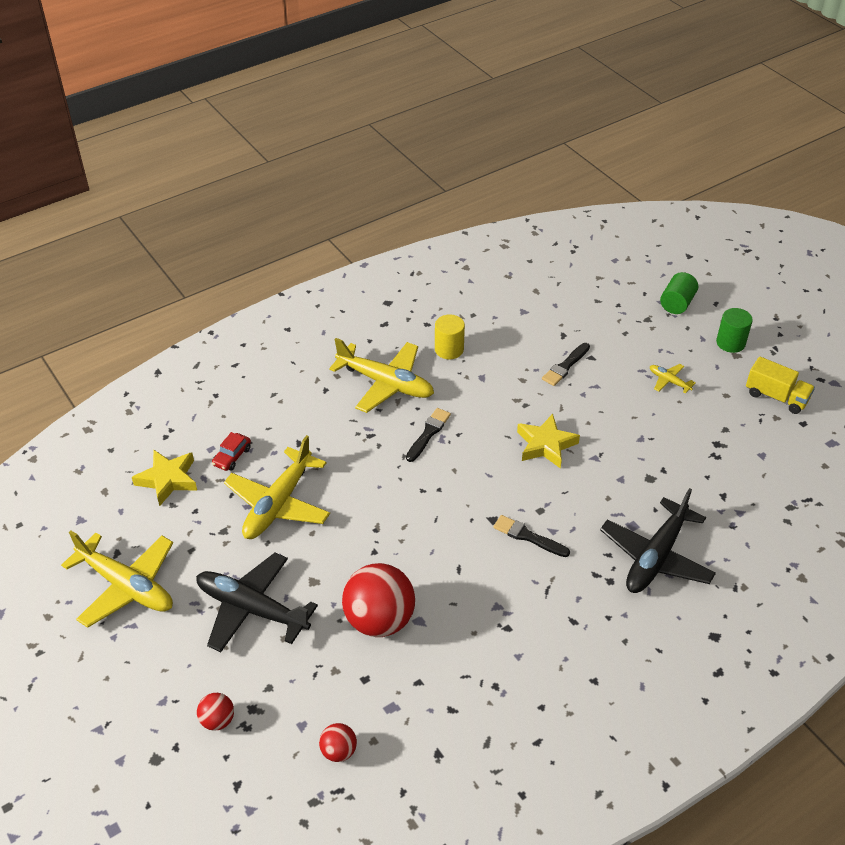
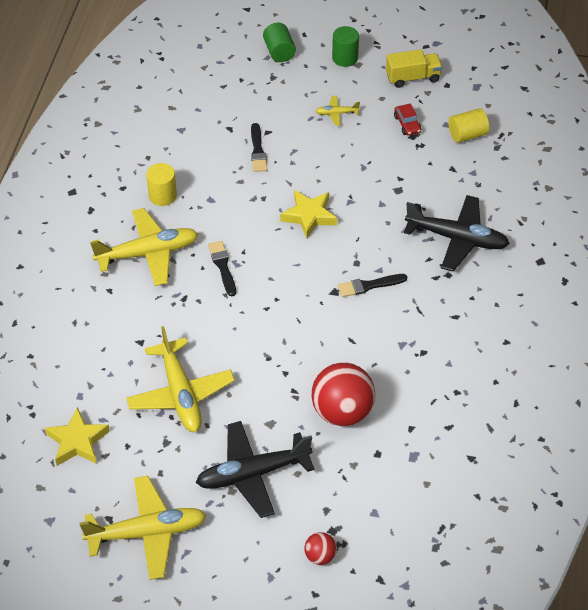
camera: 45 degrees left, 5 degrees up
red car [212,432,251,471] -> red car moved to [394,103,421,136]
red ball [319,723,357,762] -> none
black plane [600,488,716,593] -> black plane turned 60 degrees counterclockwise [404,195,510,271]
none -> yellow cylinder [449,108,489,143]

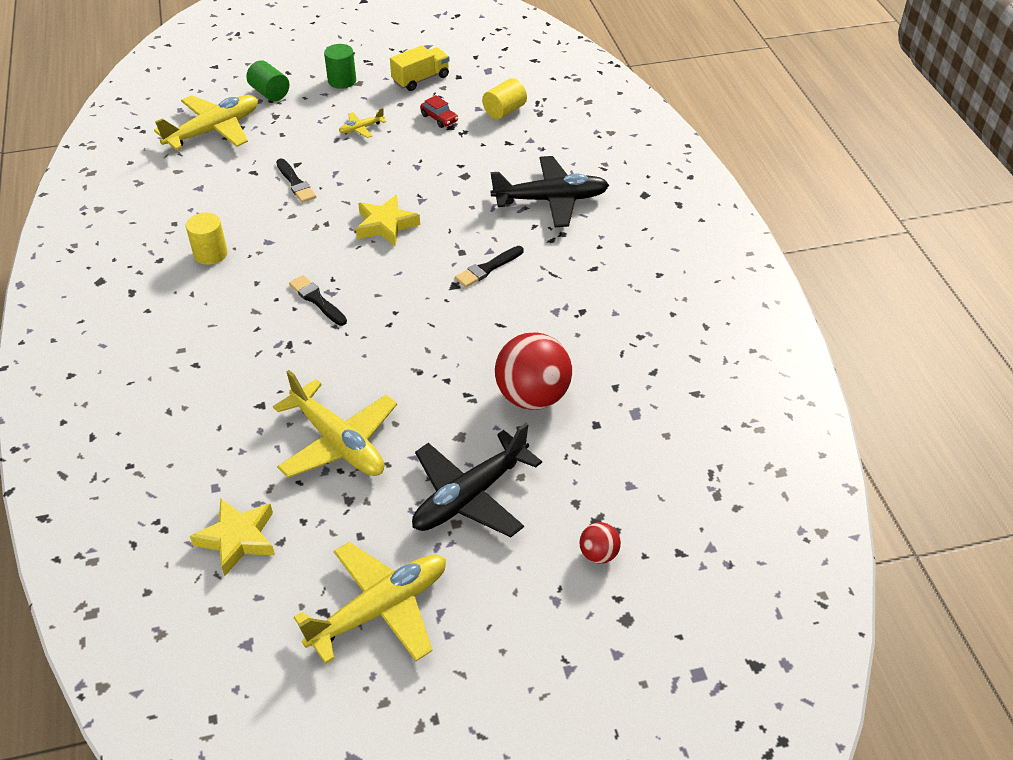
camera: 25 degrees left, 5 degrees down
yellow plane [90,208,199,286] -> yellow plane moved to [154,95,258,150]

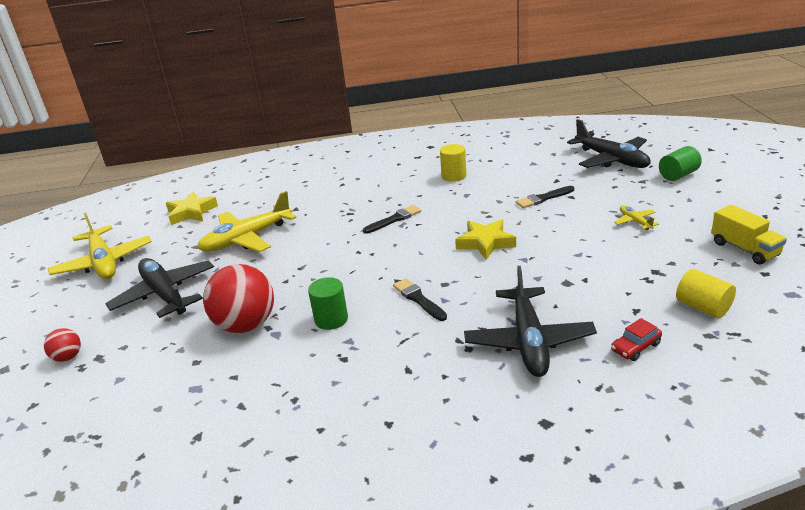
camera: 100 degrees right, 15 degrees down
yellow plane [154,95,258,150] -> black plane [567,119,651,168]
green cylinder [324,44,356,89] -> green cylinder moved to [308,277,348,330]
red car [420,95,458,128] -> red car moved to [611,318,662,361]

